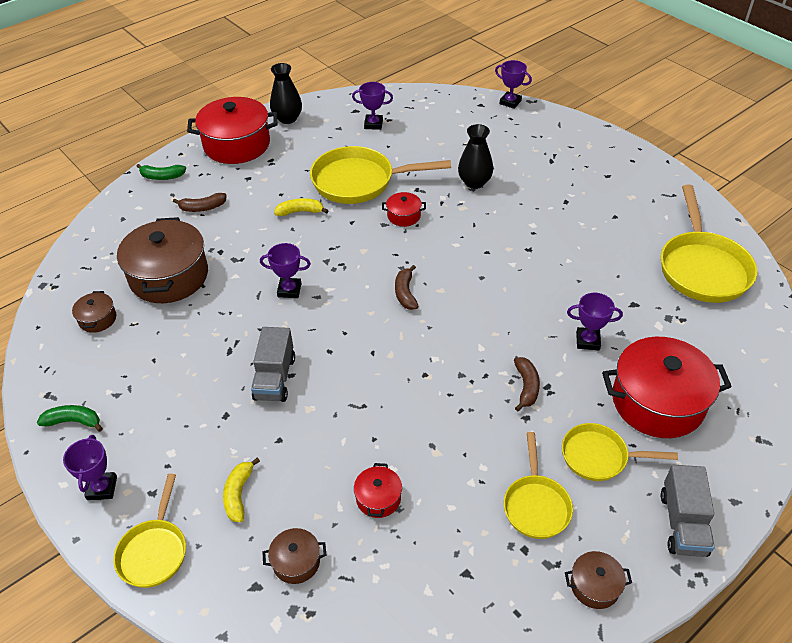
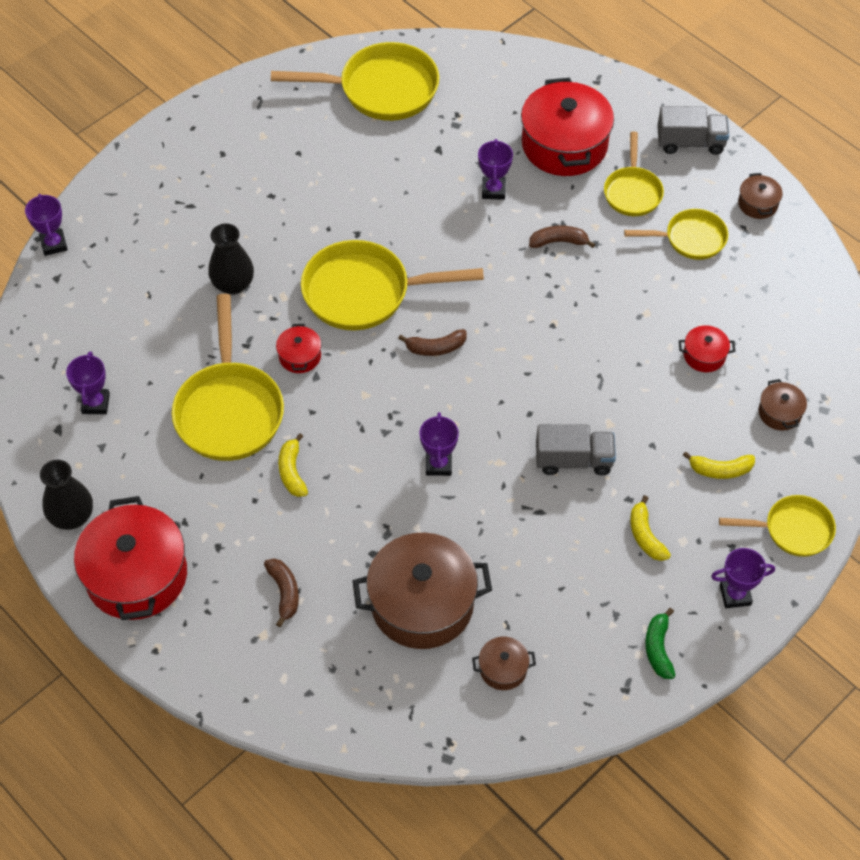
camera: 95 degrees left, 10 degrees up
green banana [136,164,186,180] -> none
purple trophy [495,60,532,109] -> purple trophy turned 45 degrees counterclockwise [25,194,68,256]
none -> yellow pan [301,240,484,331]
none -> yellow banana [630,495,671,561]

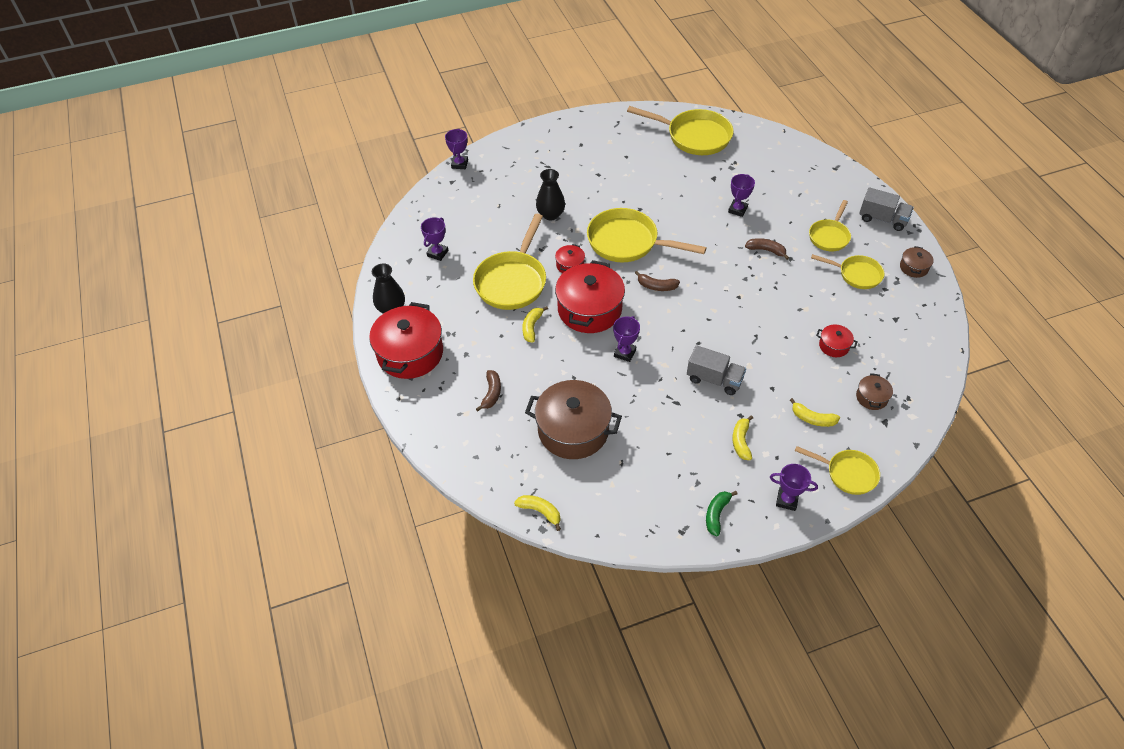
camera: 25 degrees right, 5 degrees down
brown pot [472,637,536,690] -> none
red pot [521,78,614,176] -> red pot moved to [555,260,625,333]
none -> yellow banana [514,495,561,531]

